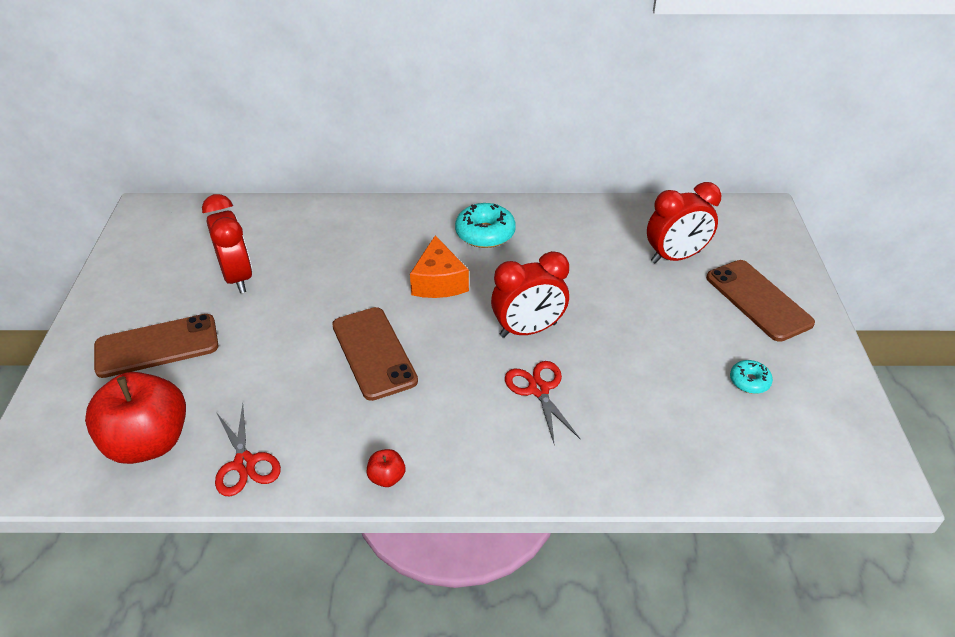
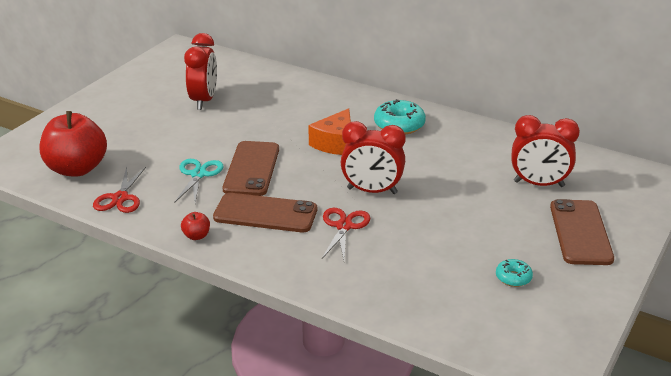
camera: 30 degrees right, 10 degrees down
brown phone [94,314,218,378] -> brown phone moved to [213,193,317,232]
none -> turquoise scissors [174,159,223,203]

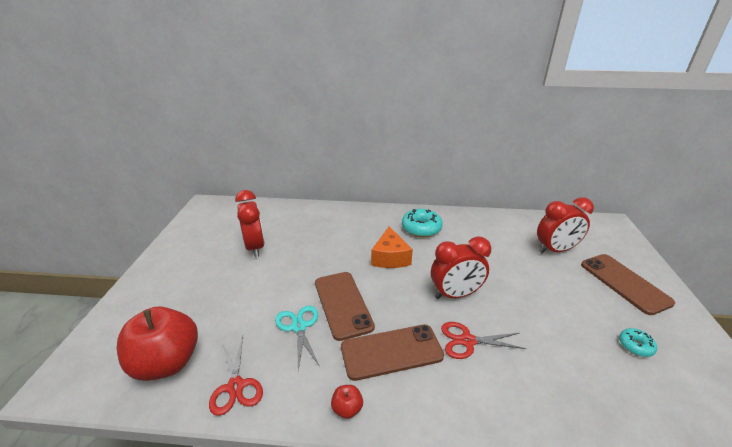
camera: 25 degrees left, 0 degrees up
red scissors [322,208,370,260] -> red scissors turned 75 degrees counterclockwise [441,322,527,359]

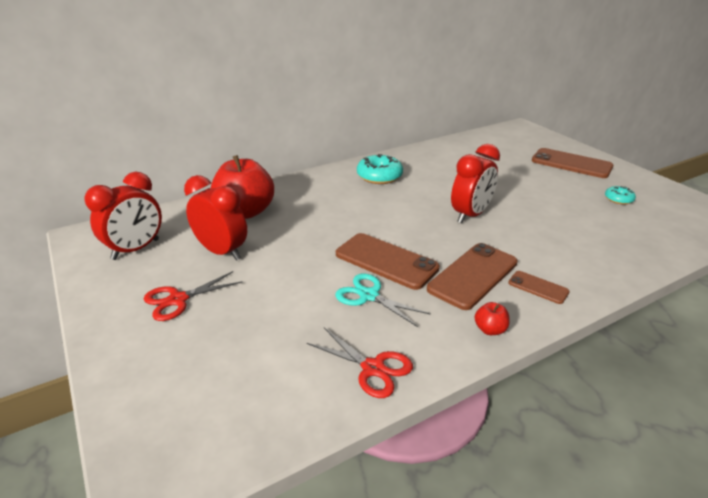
camera: 35 degrees left, 0 degrees up
red apple [117,306,198,381] -> red apple moved to [211,155,274,219]
orange cheese [371,226,413,268] -> none
red scissors [441,322,527,359] -> red scissors moved to [144,271,242,321]
red clock [537,197,594,253] -> red clock moved to [84,172,162,260]
none -> brown phone [508,271,570,304]

